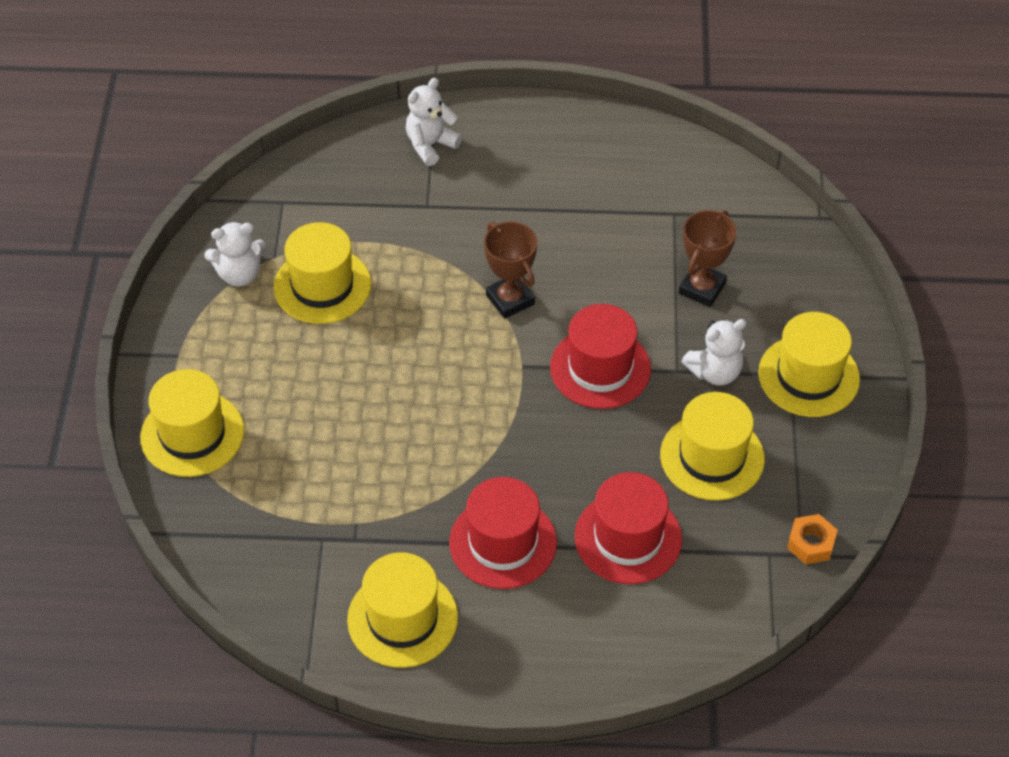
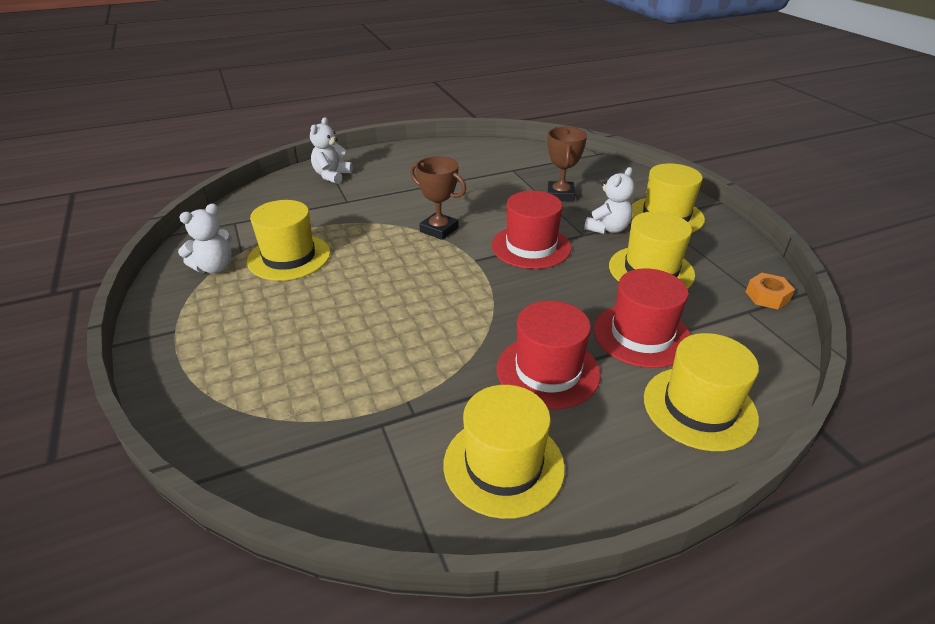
camera: 25 degrees left, 15 degrees down
yellow hat [140,369,244,477] -> yellow hat moved to [644,333,759,451]

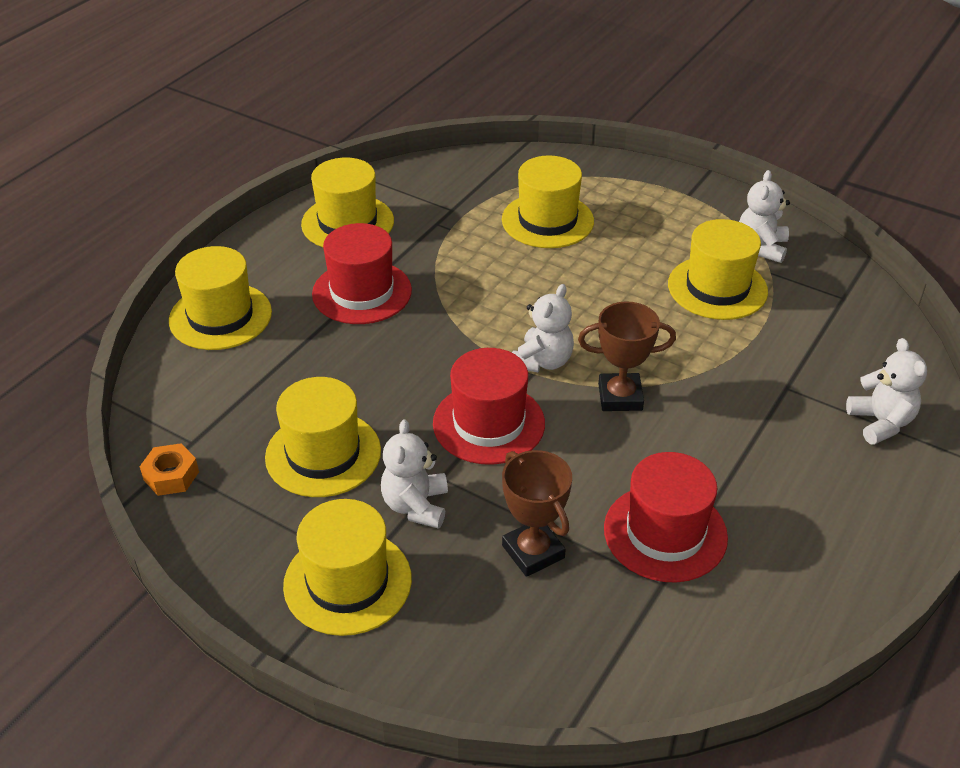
camera: 145 degrees right, 5 degrees up
red hat [593,268,691,368] -> red hat moved to [604,452,728,583]
none -> yellow hat [502,155,594,248]
none -> white teddy bear [512,284,574,372]

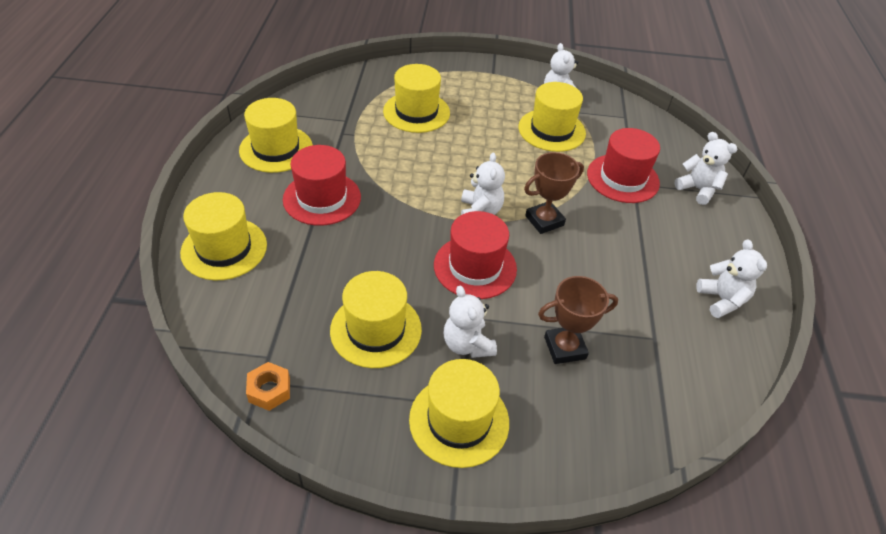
camera: 30 degrees left, 5 degrees up
brown trophy [502,450,572,577] -> brown trophy turned 45 degrees counterclockwise [538,276,618,364]
red hat [604,452,728,583] -> red hat moved to [587,128,660,203]
none -> white teddy bear [696,239,767,318]

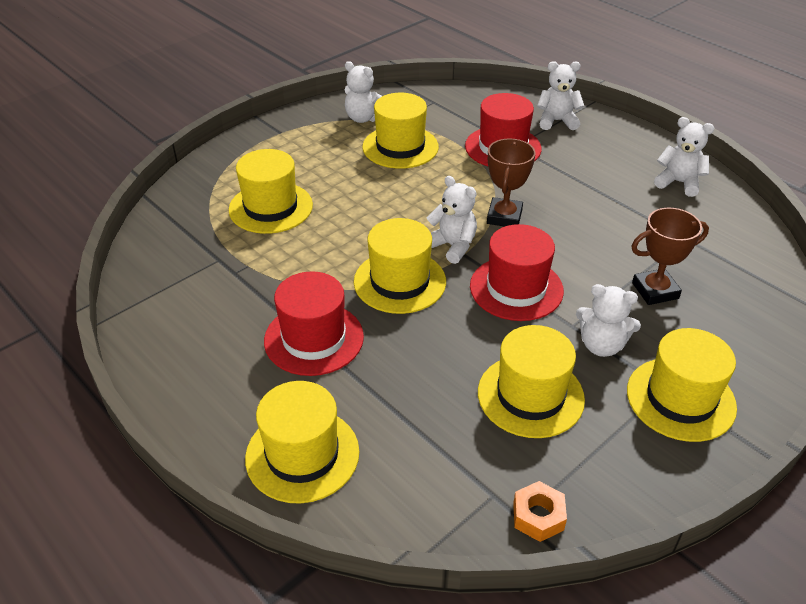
camera: 45 degrees left, 5 degrees down
yellow hat [239,98,313,173] -> yellow hat moved to [354,218,446,314]
brown trophy [538,276,618,364] -> brown trophy turned 45 degrees clockwise [631,208,709,305]

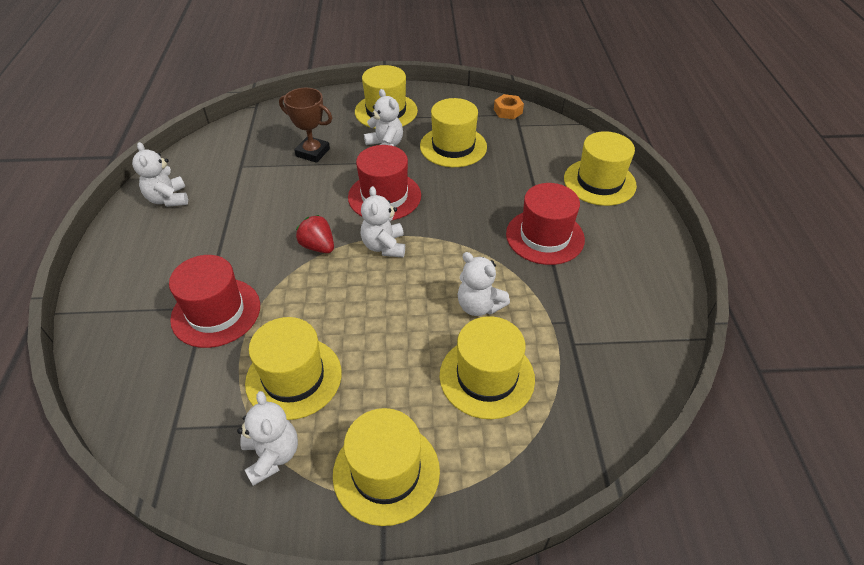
camera: 140 degrees left, 5 degrees up
yellow hat [354,218,446,314] -> yellow hat moved to [333,408,440,526]
brown trophy [487,138,535,227] -> red strawberry [296,215,334,253]
white teddy bear [537,61,584,130] -> white teddy bear moved to [457,252,510,316]

